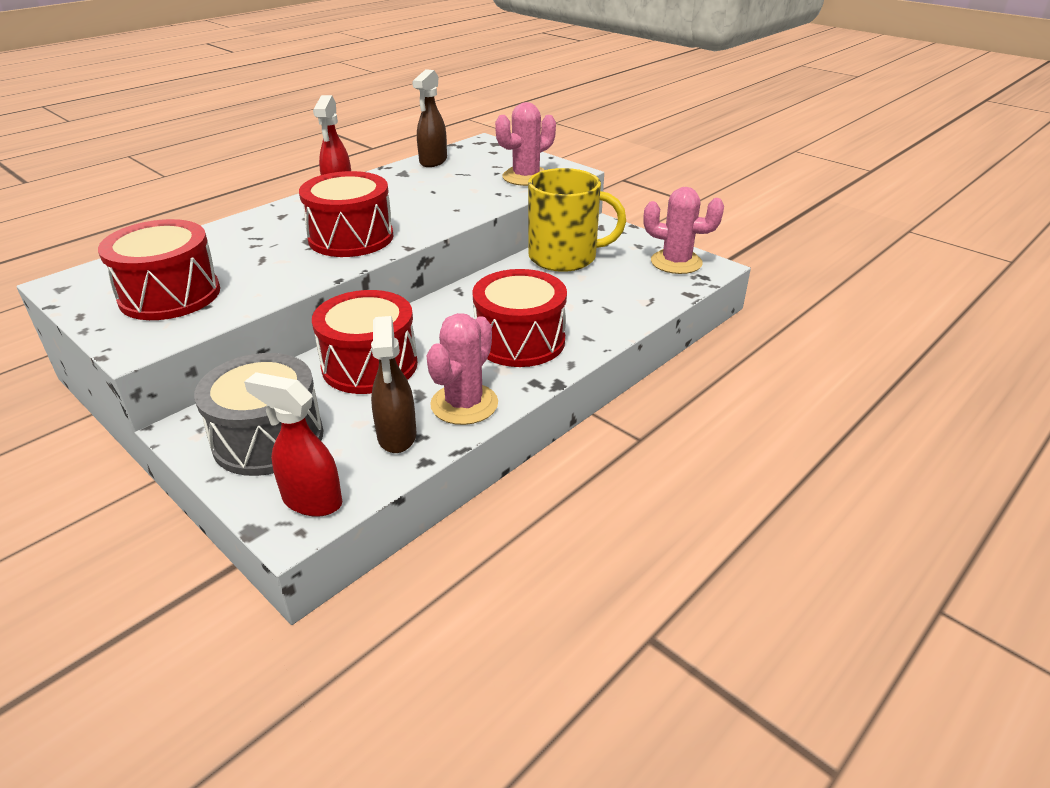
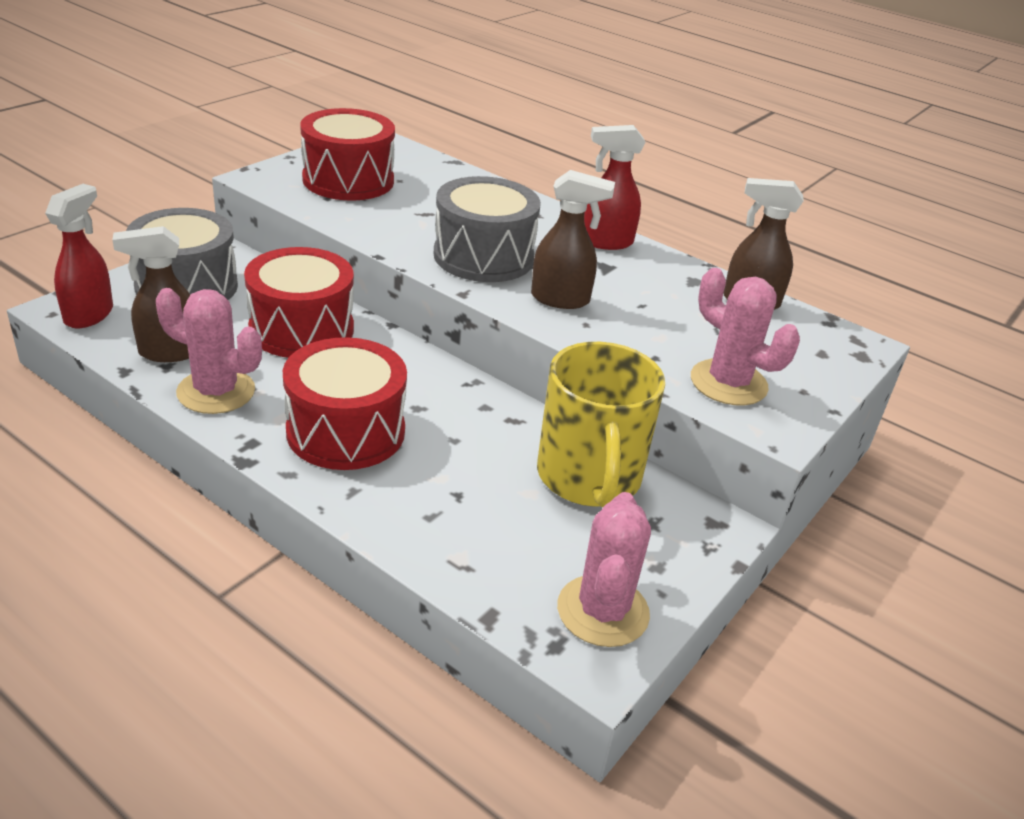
camera: 80 degrees right, 0 degrees up
red drum [299,171,393,257] -> grey drum [434,176,541,282]
none -> brown spray bottle [531,170,615,309]

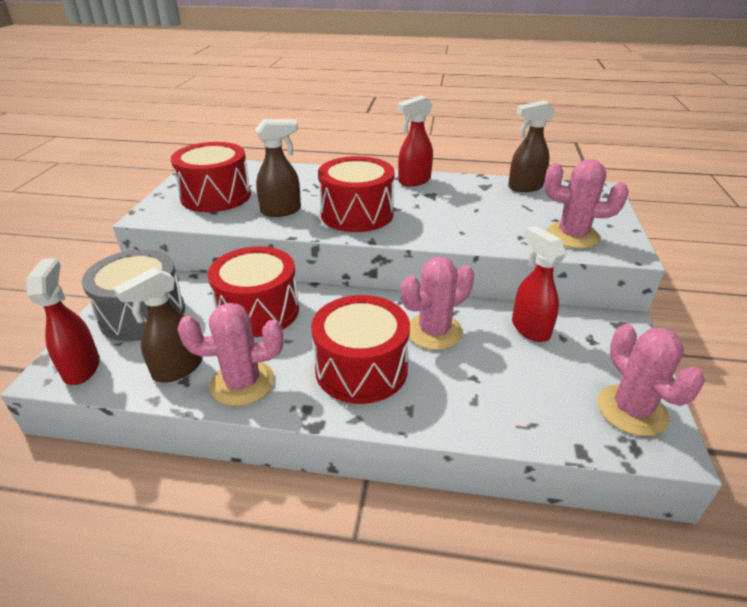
camera: 25 degrees left, 0 degrees up
grey drum [434,176,541,282] -> red drum [318,156,395,232]
brown spray bottle [531,170,615,309] -> brown spray bottle moved to [255,119,301,217]
yellow mug [537,342,665,507] -> red spray bottle [512,226,567,342]
none -> pink cactus [401,256,474,350]

